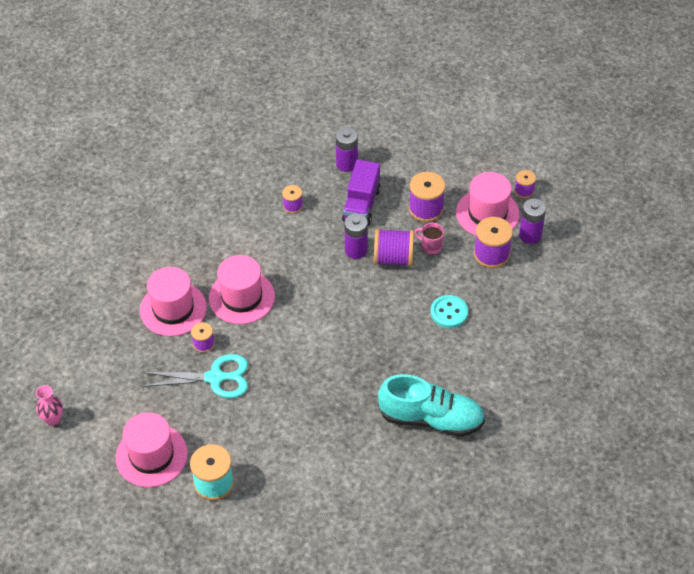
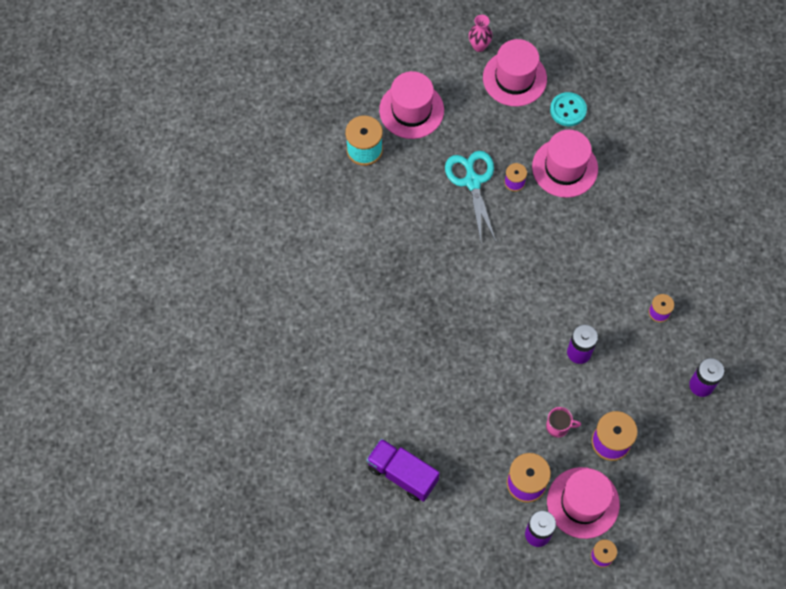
camera: 110 degrees right, 15 degrees up
turquoise scissors [142,354,248,398] -> turquoise scissors turned 150 degrees clockwise [445,151,496,242]
pink hat [209,255,275,324] -> pink hat moved to [483,39,547,106]
purple truck [342,160,381,226] -> purple truck moved to [366,438,440,502]
purple spool [374,228,414,267] -> none
turquoise shoe [378,374,485,437] -> none
pink mug [415,223,444,254] -> pink mug turned 45 degrees clockwise [546,407,581,438]
turquoise button [431,295,468,328] -> turquoise button moved to [550,92,587,126]

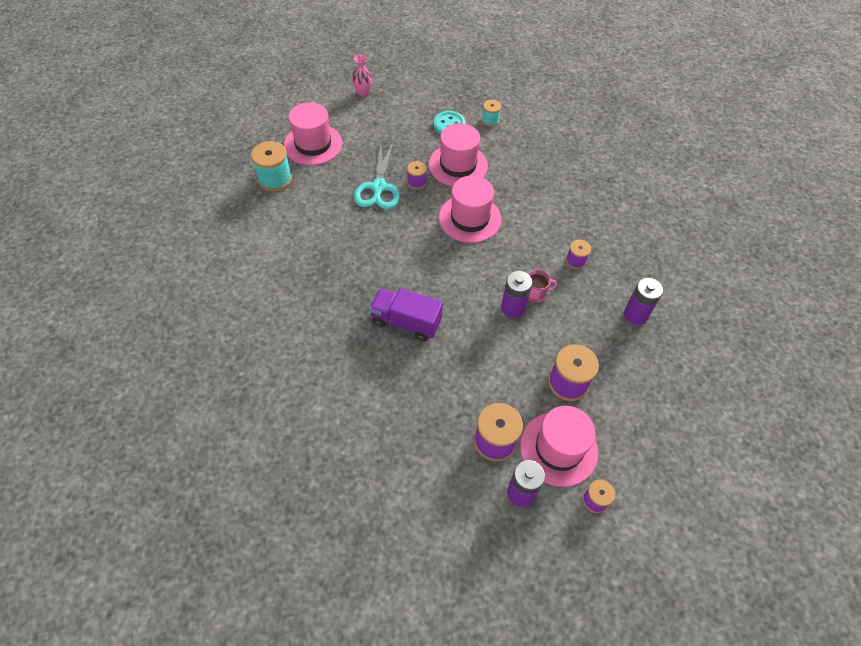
camera: 15 degrees left, 10 degrees down
purple truck [366,438,440,502] -> purple truck moved to [369,288,443,341]
turquoise scissors [445,151,496,242] -> turquoise scissors turned 150 degrees counterclockwise [354,141,400,209]
pink hat [483,39,547,106] -> pink hat moved to [439,176,502,243]
pink mug [546,407,581,438] -> pink mug moved to [528,270,557,303]
none -> turquoise spool [482,100,501,127]

